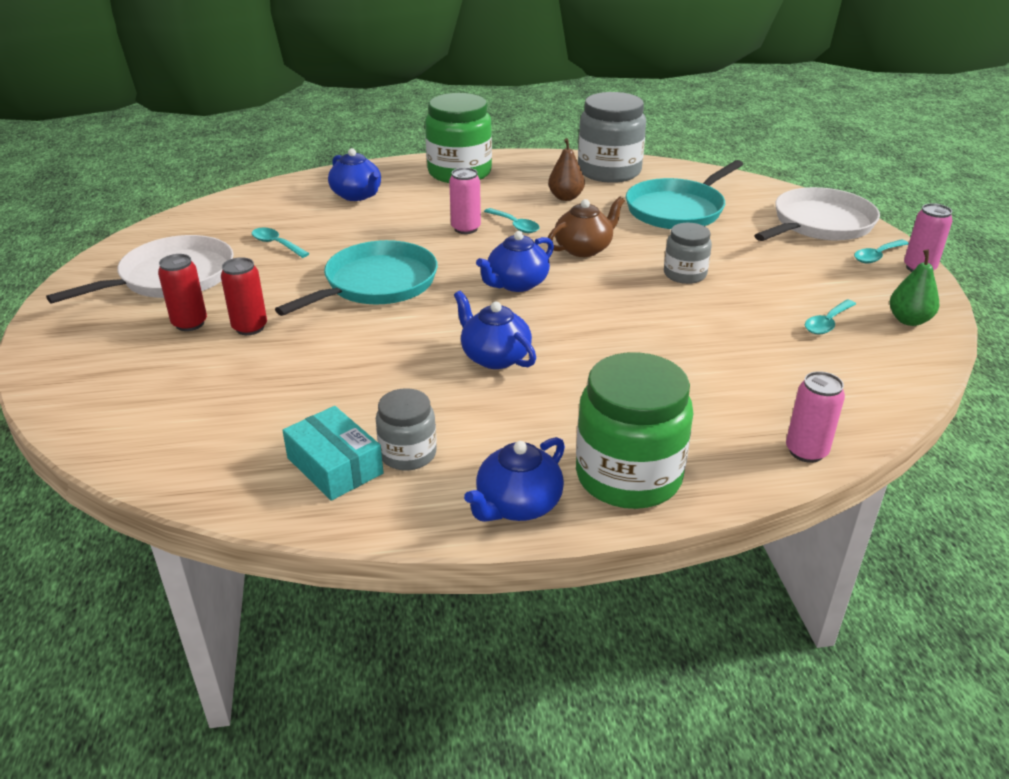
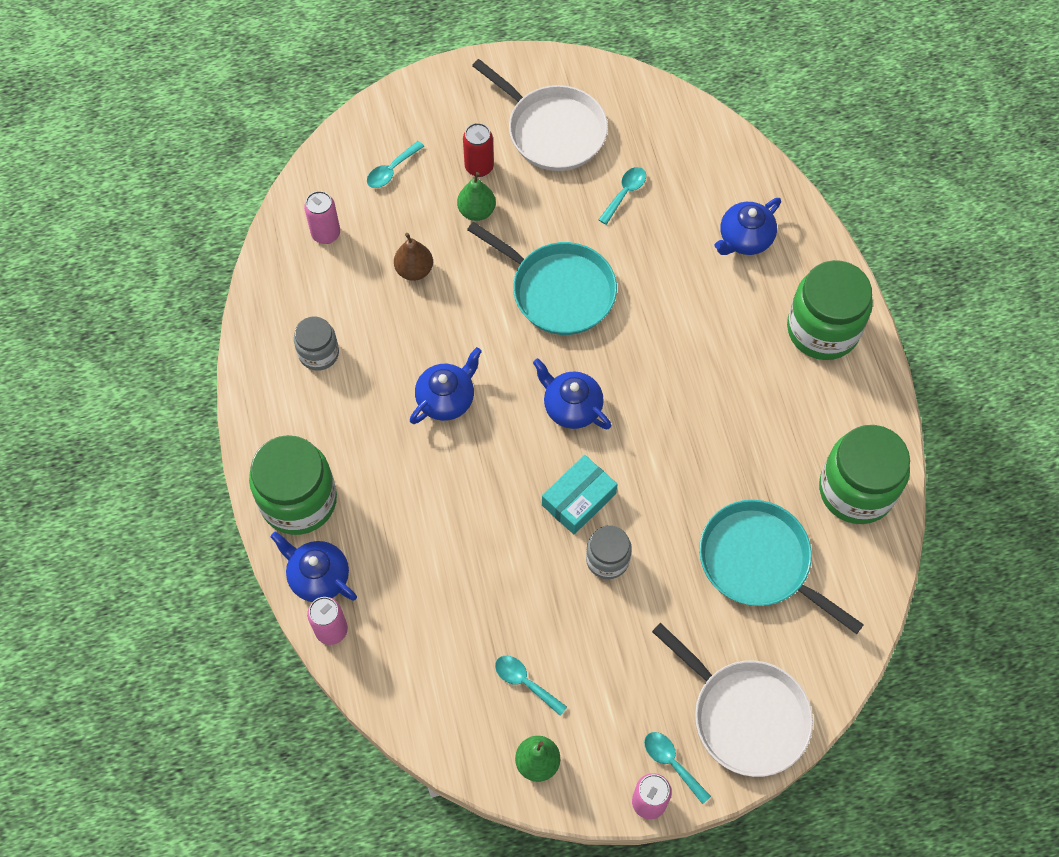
camera: 85 degrees right, 30 degrees up
red can [221,257,267,335] -> green pear [457,172,496,221]
turquoise box [282,406,384,501] -> turquoise box moved to [542,455,617,534]
pink can [449,167,481,234] -> pink can moved to [304,191,340,244]
blue teapot [464,437,565,522] -> blue teapot moved to [270,531,357,602]
turquoise spoon [484,208,540,233] -> turquoise spoon moved to [367,141,424,188]
brown pear [548,138,585,201] -> brown pear moved to [394,233,433,281]
brown teapot [548,197,625,257] -> none
grey jar [578,92,646,183] -> green jar [819,425,910,524]

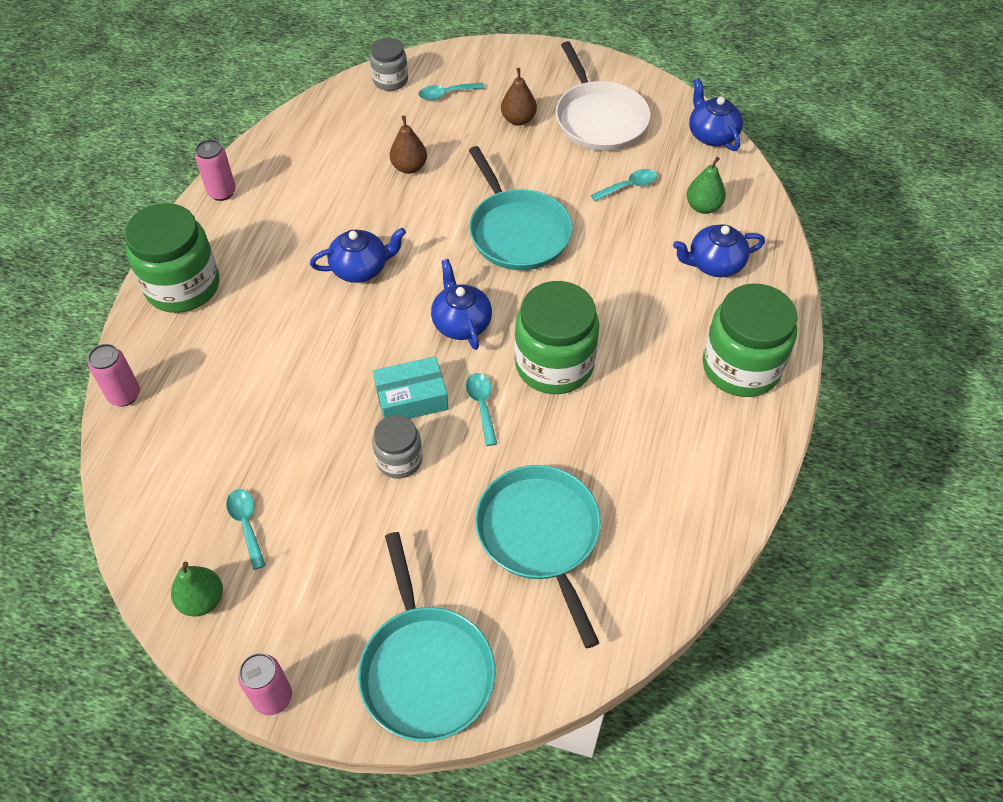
camera: 30 degrees right, 10 degrees down
blue teapot [270,531,357,602] -> blue teapot moved to [689,78,743,151]
grey jar [294,316,339,371] -> grey jar moved to [370,38,408,91]
pink can [304,191,340,244] -> pink can moved to [195,140,236,201]
green pear [457,172,496,221] -> green pear moved to [687,157,726,214]
red can [463,123,494,177] -> brown pear [501,68,537,125]
turquoise spoon [644,732,711,804] -> turquoise spoon moved to [466,373,497,446]
white pan [652,623,813,777] -> turquoise pan [358,532,495,742]
green jar [819,425,910,524] -> green jar moved to [514,281,599,394]

